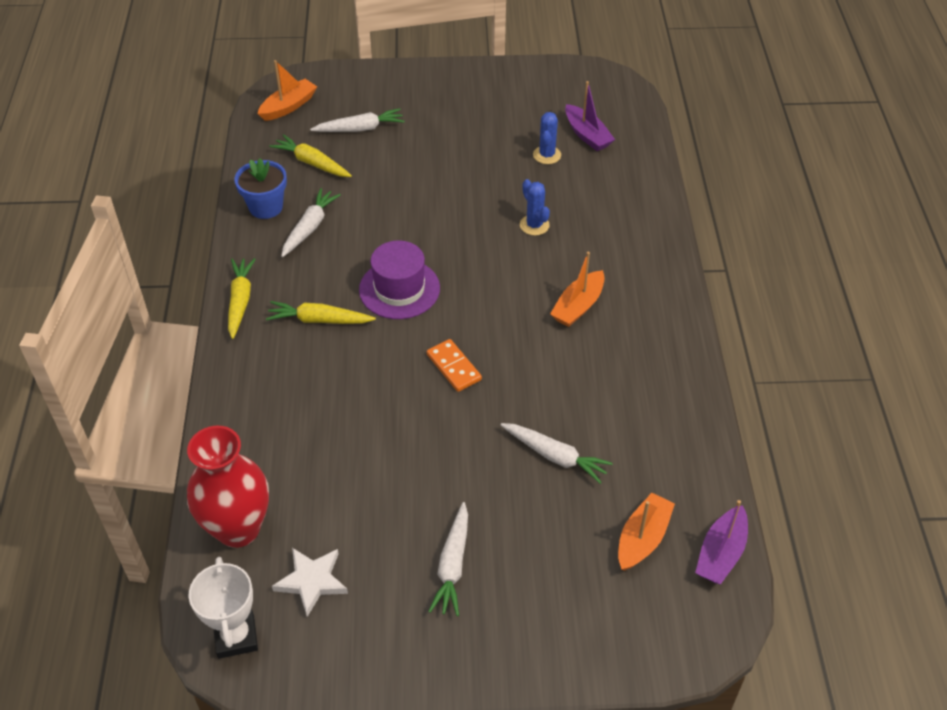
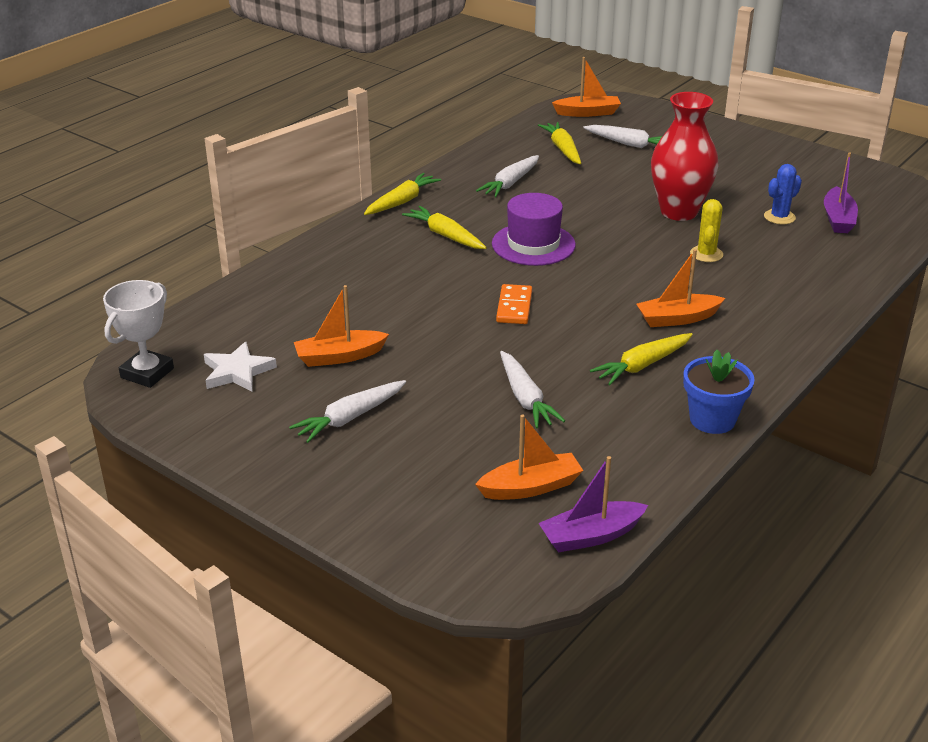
camera: 40 degrees right, 15 degrees down
red vase [187,426,269,548] -> red vase moved to [651,92,719,221]
blue flower pot [234,158,287,219] -> blue flower pot moved to [683,350,755,434]
white carrot [281,188,341,257] -> white carrot turned 150 degrees clockwise [476,155,539,197]
blue cactus [520,179,550,236] -> yellow cactus [690,199,723,262]
none -> orange boat [294,285,389,367]
none -> yellow carrot [590,333,693,385]

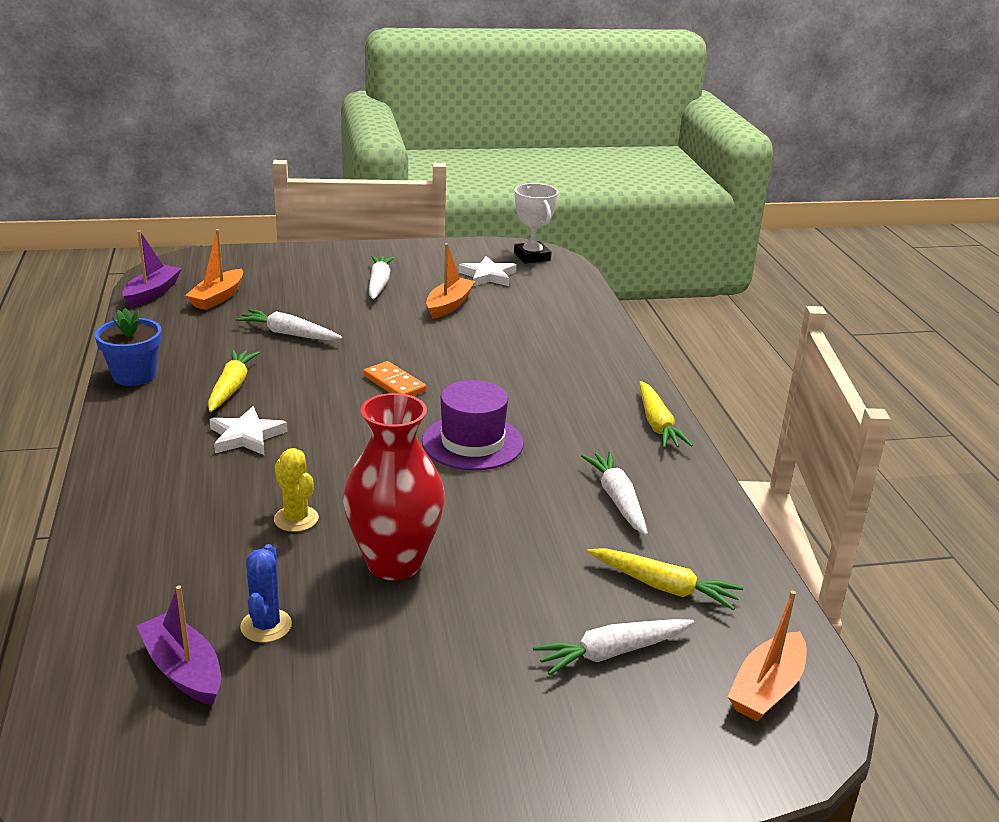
camera: 130 degrees right, 5 degrees down
yellow carrot [402,206,487,249] -> none
orange boat [636,249,725,327] -> white star [210,406,288,455]

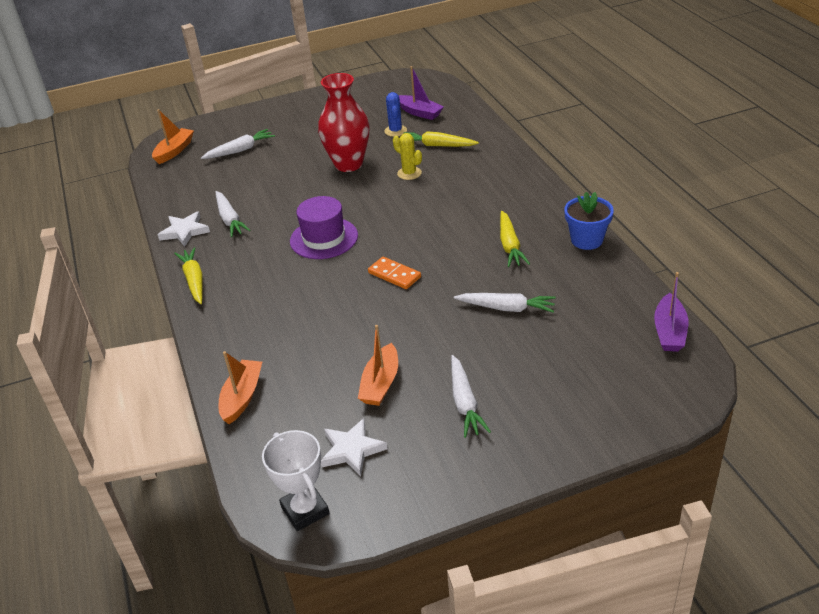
camera: 175 degrees right, 10 degrees up
orange boat [185,229,243,310] -> orange boat moved to [219,351,262,424]
white star [210,406,288,455] -> white star moved to [158,211,210,247]
yellow carrot [587,548,743,610] -> yellow carrot moved to [404,131,479,147]

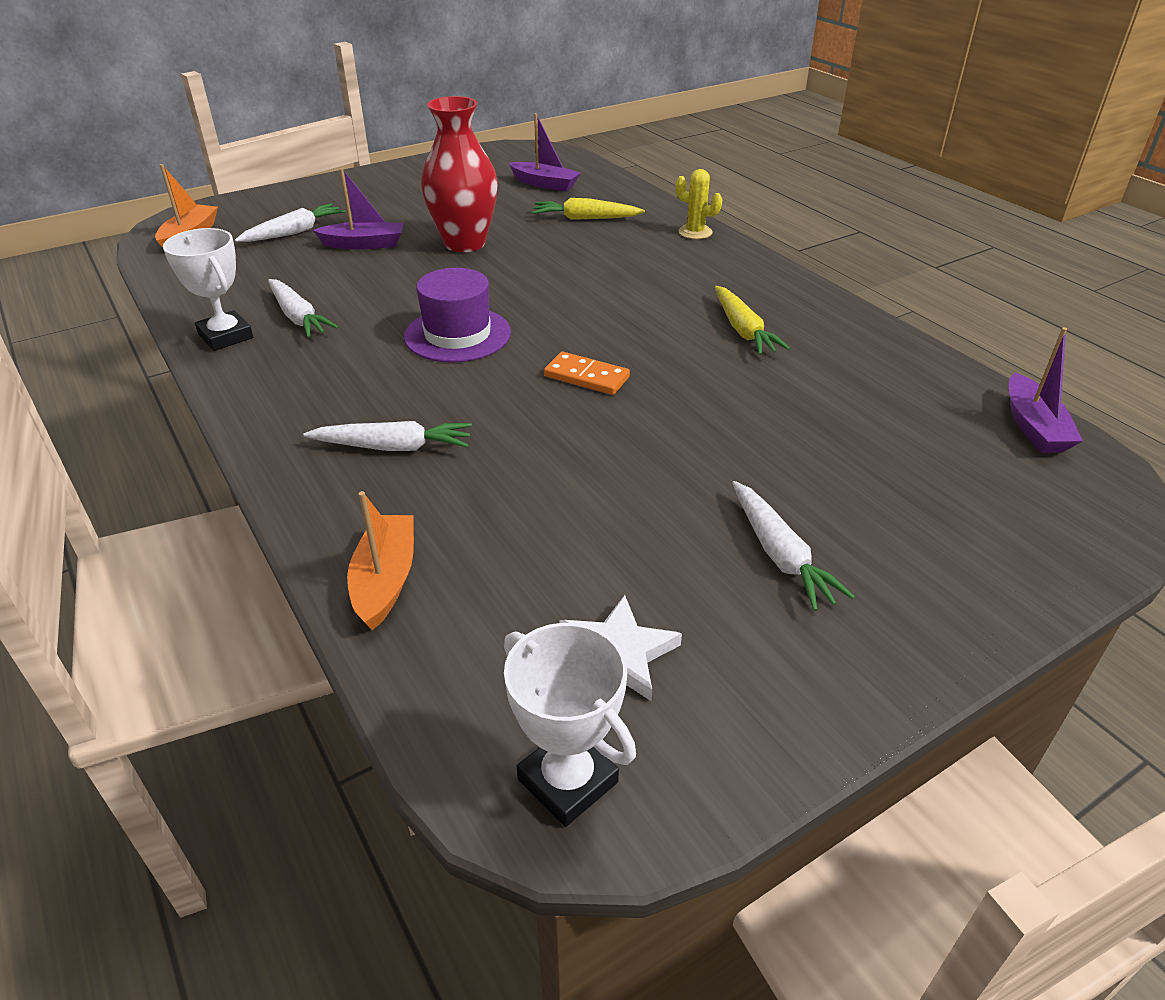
camera: 15 degrees left, 0 degrees up
white star [158,211,210,247] -> white trophy [163,228,253,351]
yellow carrot [174,247,203,304] -> none
orange boat [358,325,398,406] -> none
blue cactus [384,92,407,137] -> none
yellow cactus [393,133,422,180] -> yellow cactus moved to [676,169,723,239]
white carrot [454,293,556,313] -> white carrot moved to [303,421,472,451]
blue flower pot [564,192,614,250] -> none
none -> purple boat [313,168,404,250]

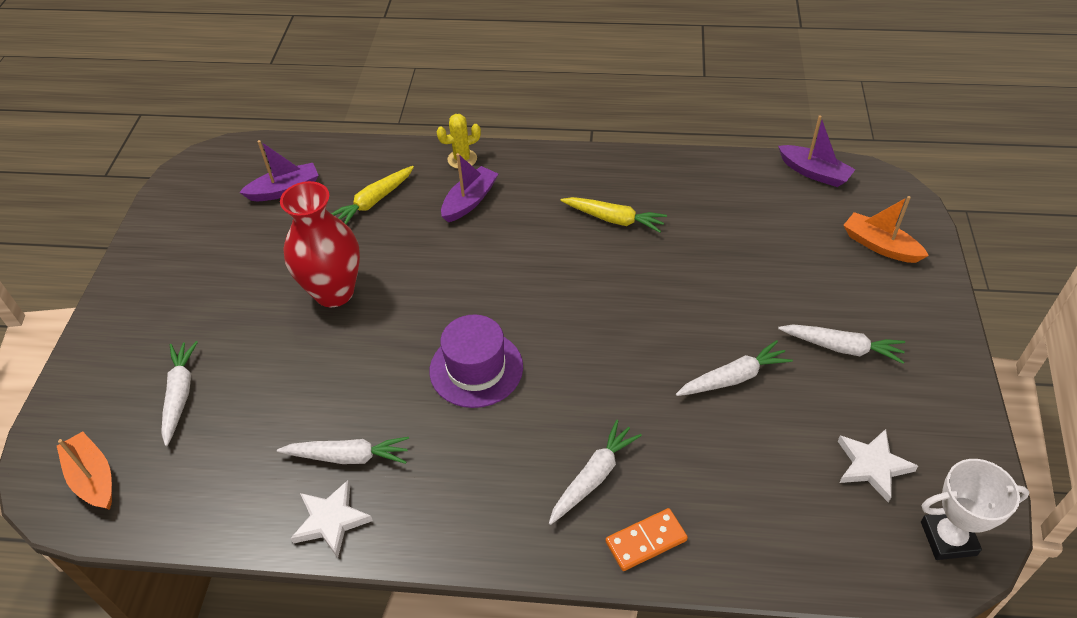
camera: 50 degrees left, 10 degrees up
white trophy [163,228,253,351] -> white star [290,480,373,558]
purple boat [313,168,404,250] -> purple boat moved to [441,153,498,222]
orange boat [347,491,414,630] -> orange boat moved to [843,196,929,263]
orange domino [544,352,630,395] -> orange domino moved to [606,508,688,571]
none -> white carrot [676,340,793,396]

